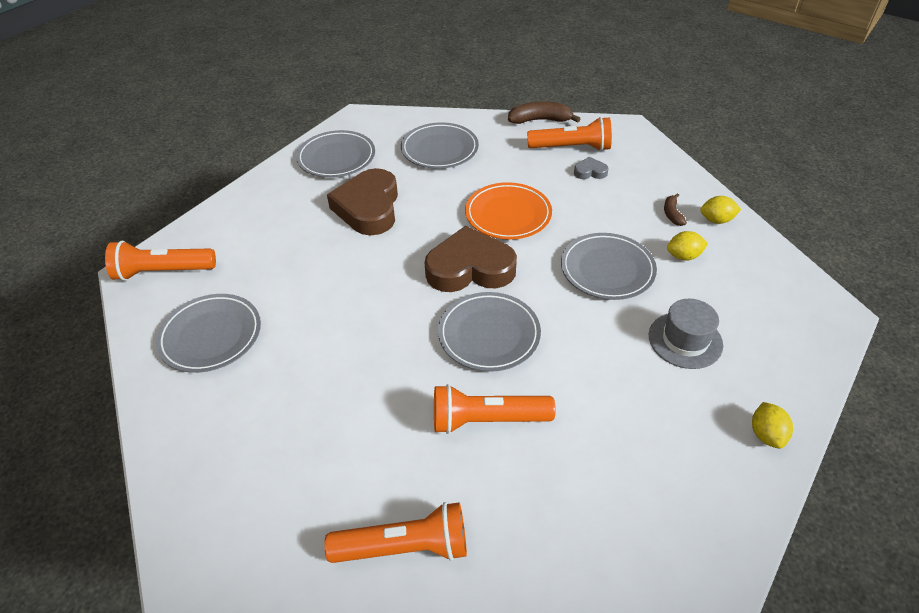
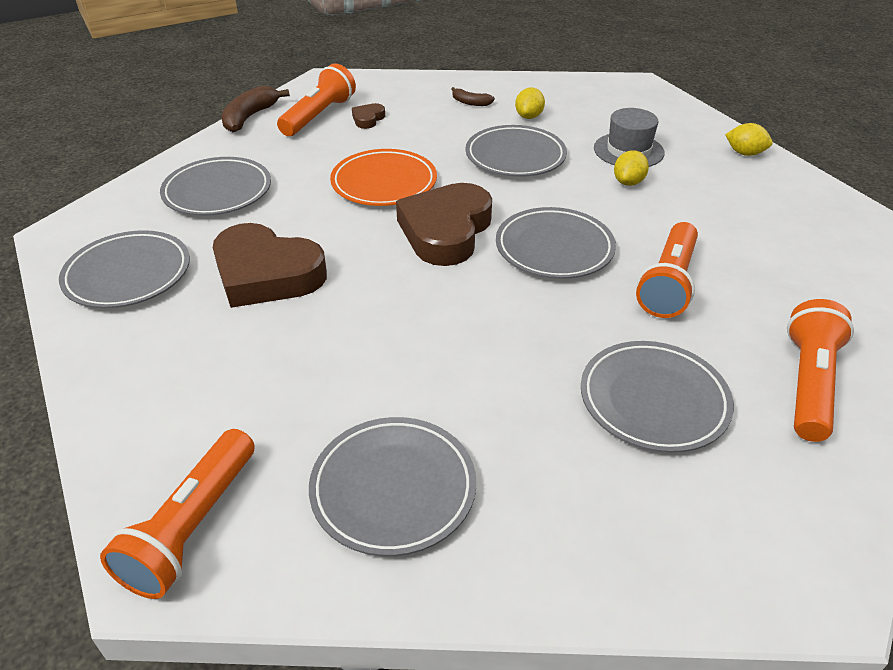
camera: 65 degrees left, 5 degrees down
grey heart [574,157,609,179] -> brown heart [352,103,385,129]
yellow lemon [700,196,741,224] -> yellow lemon moved to [614,150,649,186]
none -> grey plate [581,341,734,453]

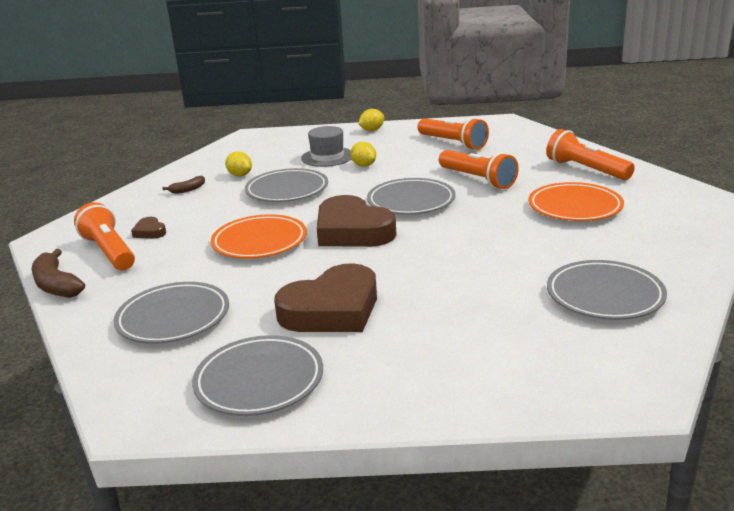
camera: 60 degrees left, 15 degrees down
orange flashlight [100,429,254,599] -> orange flashlight moved to [417,117,489,150]
grey plate [581,341,734,453] -> orange plate [528,182,624,221]

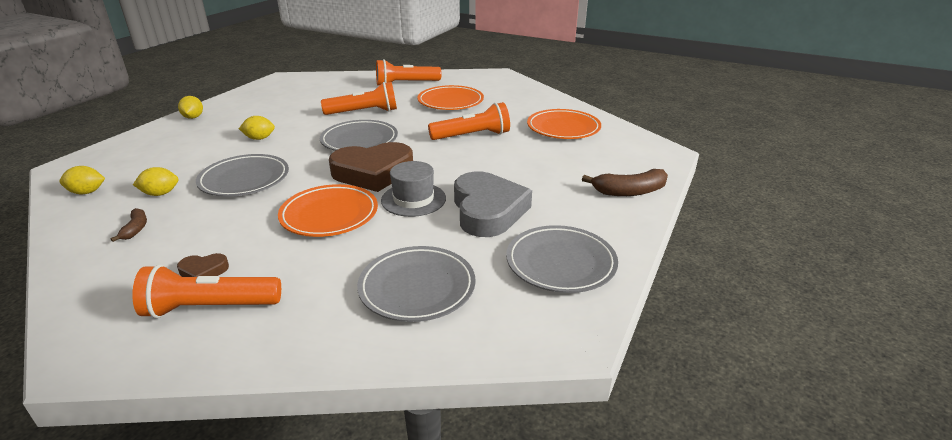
camera: 65 degrees left, 5 degrees up
brown banana [32,249,85,298] -> brown banana moved to [582,169,668,196]
brown heart [274,263,377,332] -> grey heart [454,171,532,237]
grey hat [301,126,352,167] -> grey hat moved to [381,161,446,217]
orange flashlight [417,117,489,150] -> orange flashlight moved to [428,102,510,140]
grey plate [547,260,667,320] -> orange plate [527,109,601,139]
none -> yellow lemon [59,166,105,194]

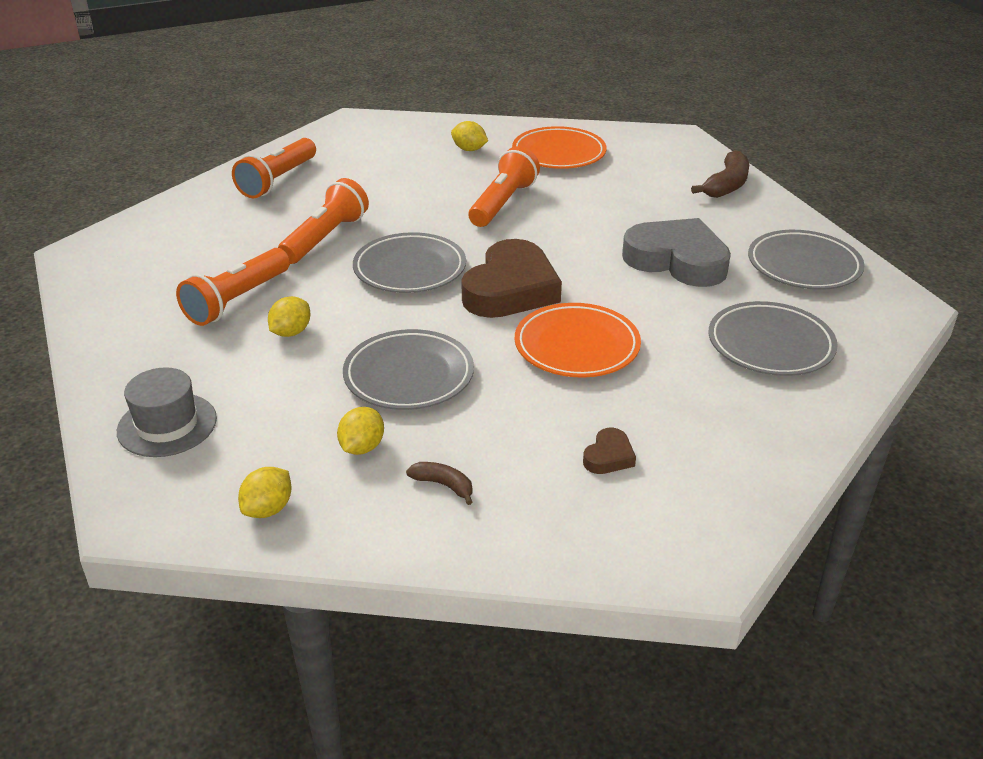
camera: 50 degrees left, 5 degrees up
orange flashlight [132,264,281,318] -> orange flashlight moved to [176,248,290,326]
yellow lemon [178,96,203,119] -> yellow lemon moved to [451,121,488,151]
grey hat [381,161,446,217] -> grey hat moved to [117,367,217,457]
orange plate [417,85,484,110] -> none

